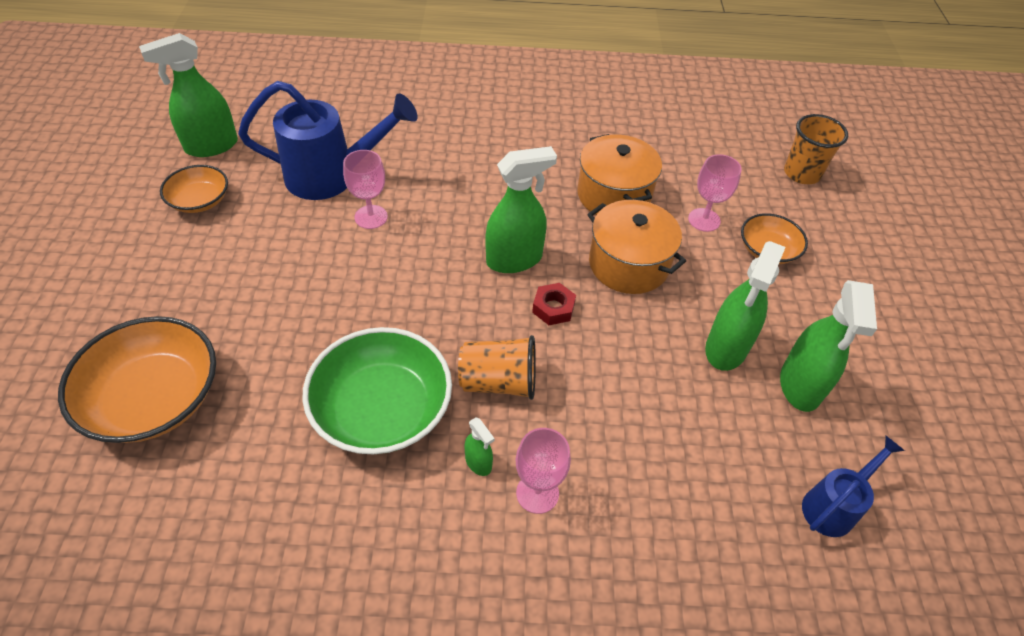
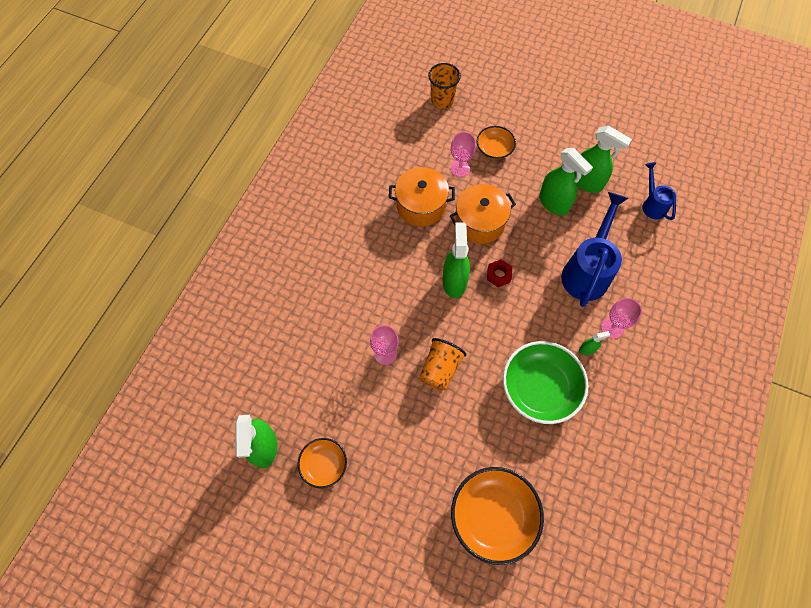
camera: 65 degrees left, 15 degrees up
blue watering can [238,81,418,200] -> blue watering can moved to [561,192,629,307]
orange cup [458,335,536,400] -> orange cup moved to [419,338,466,391]

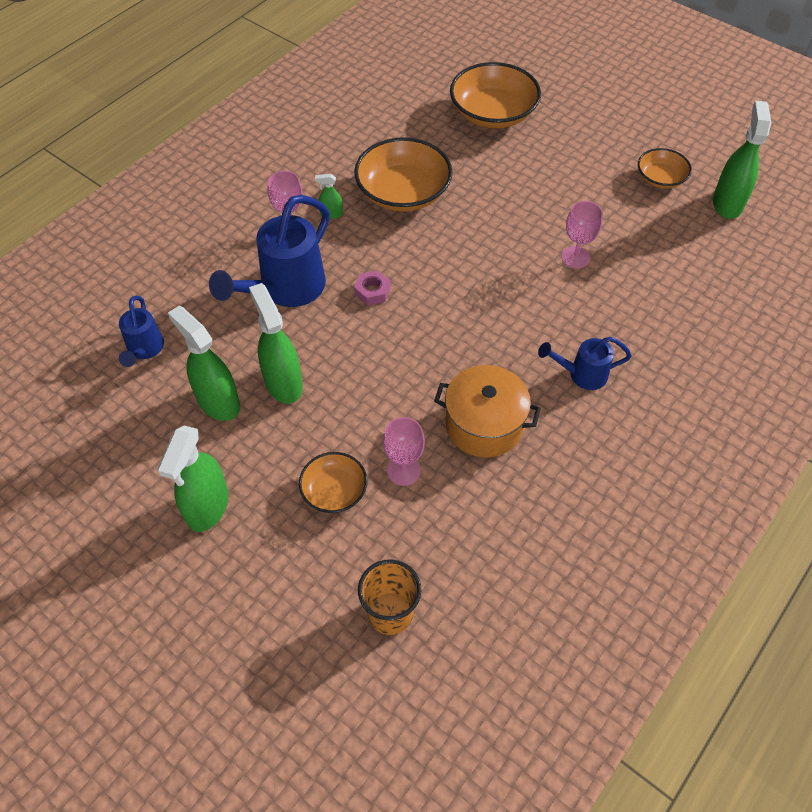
camera: 165 degrees left, 10 degrees down
orange cup [419,338,466,391] -> none
green spray bottle [442,222,470,298] -> green spray bottle moved to [157,426,229,532]
orange pot [450,184,516,244] -> none
red nut [487,259,512,287] -> none
green bowl [503,341,588,424] -> orange bowl [354,137,453,212]
none -> pink nut [354,270,390,306]
none -> blue watering can [538,337,632,390]

